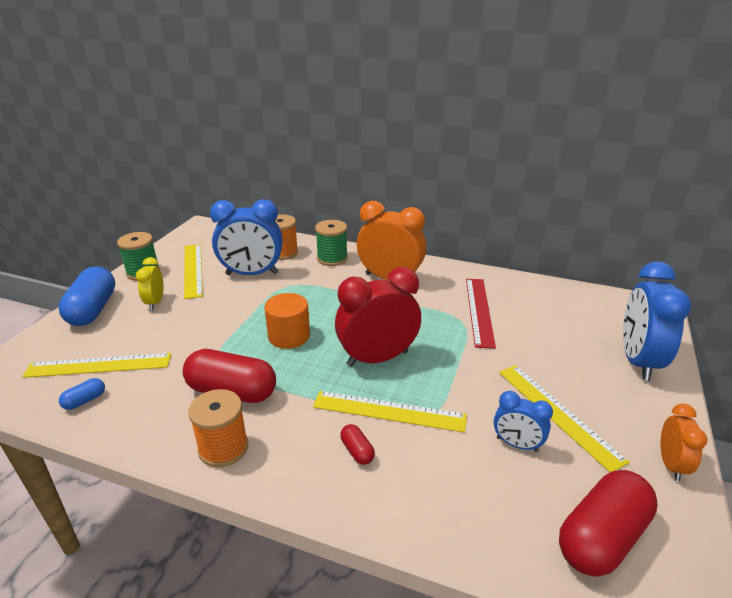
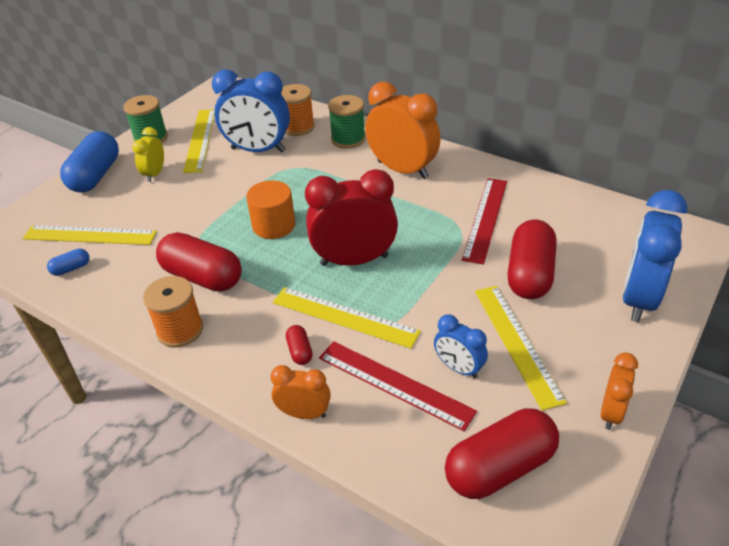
camera: 15 degrees right, 10 degrees up
none -> orange clock [271,365,331,419]
none -> red ruler [319,341,477,431]
none -> red capsule [508,220,557,299]

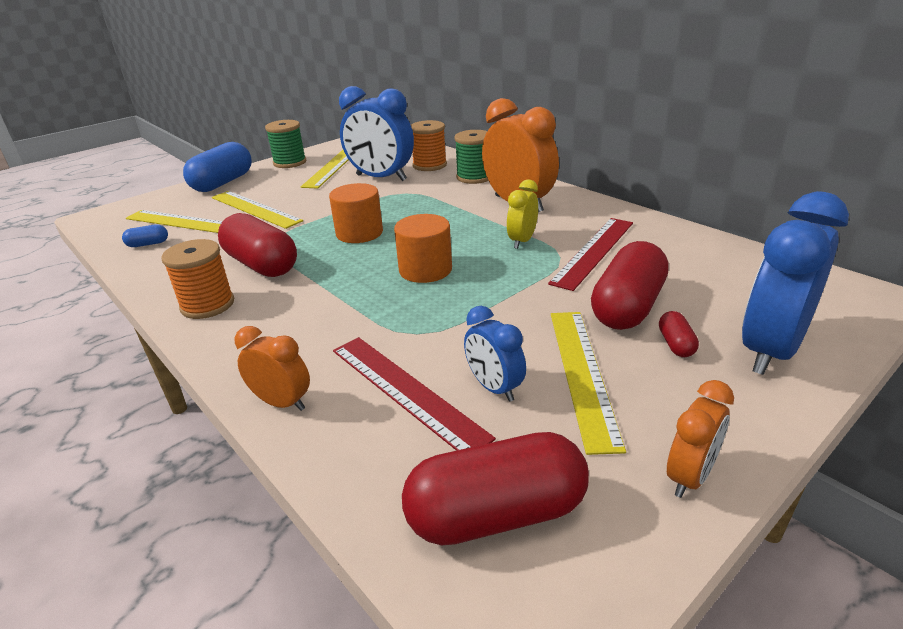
camera: 15 degrees right, 10 degrees down
yellow clock [132,127,164,182] -> yellow clock moved to [507,179,538,249]
yellow ruler [273,287,421,349] -> yellow ruler moved to [212,191,303,229]
red capsule [286,325,313,365] -> red capsule moved to [659,311,699,357]
red clock [305,169,398,266] -> orange cylinder [394,214,452,283]

